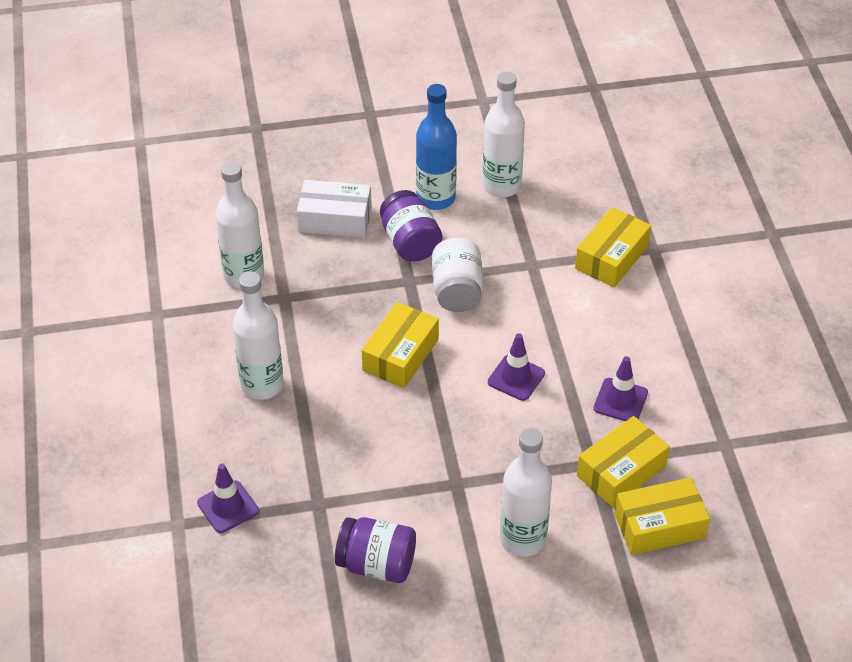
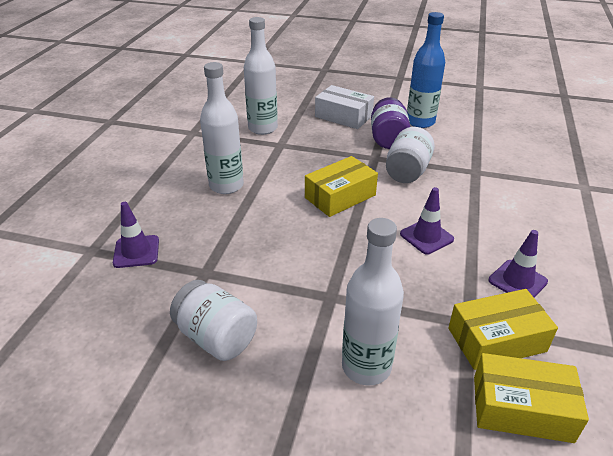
camera: 25 degrees right, 10 degrees down
purple jar [335,517,416,583] -> white jar [170,280,257,361]
white bottle [482,72,525,197] -> none
yellow box [575,207,651,287] -> none

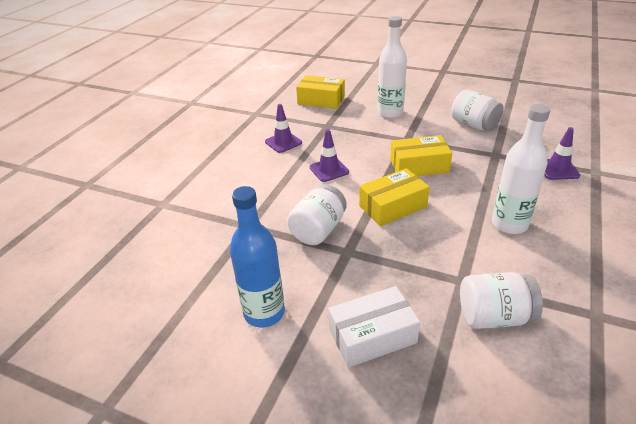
camera: 170 degrees left, 0 degrees up
white bottle [244,17,278,135] -> white jar [460,272,543,329]
white box [315,85,374,129] -> white box turned 60 degrees counterclockwise [328,286,420,368]
purple jar [371,98,410,149] -> none
yellow box [449,289,558,370] -> yellow box moved to [390,135,452,176]

